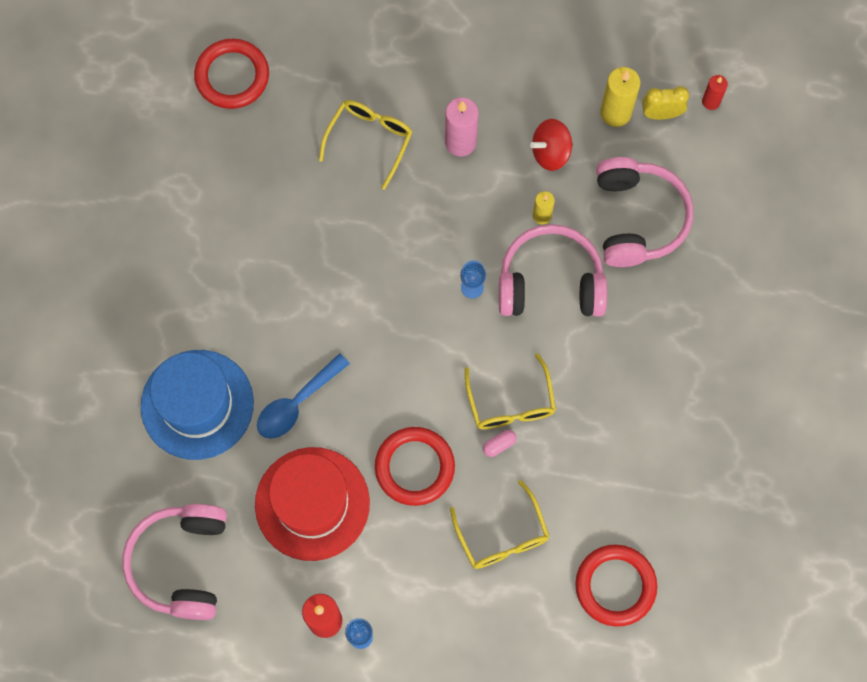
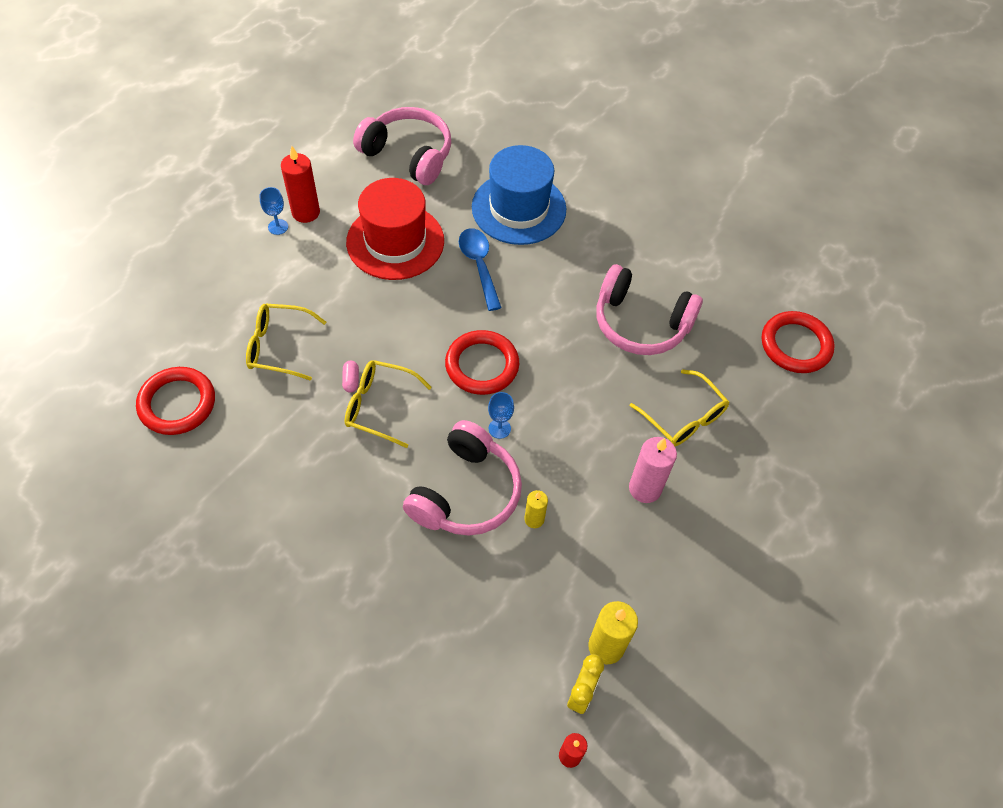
camera: 115 degrees right, 15 degrees down
red ring [375,427,455,506] -> red ring moved to [445,330,519,395]
red spinning top [530,119,573,171] -> none
pink headphones [596,157,693,267] -> pink headphones moved to [596,264,703,355]

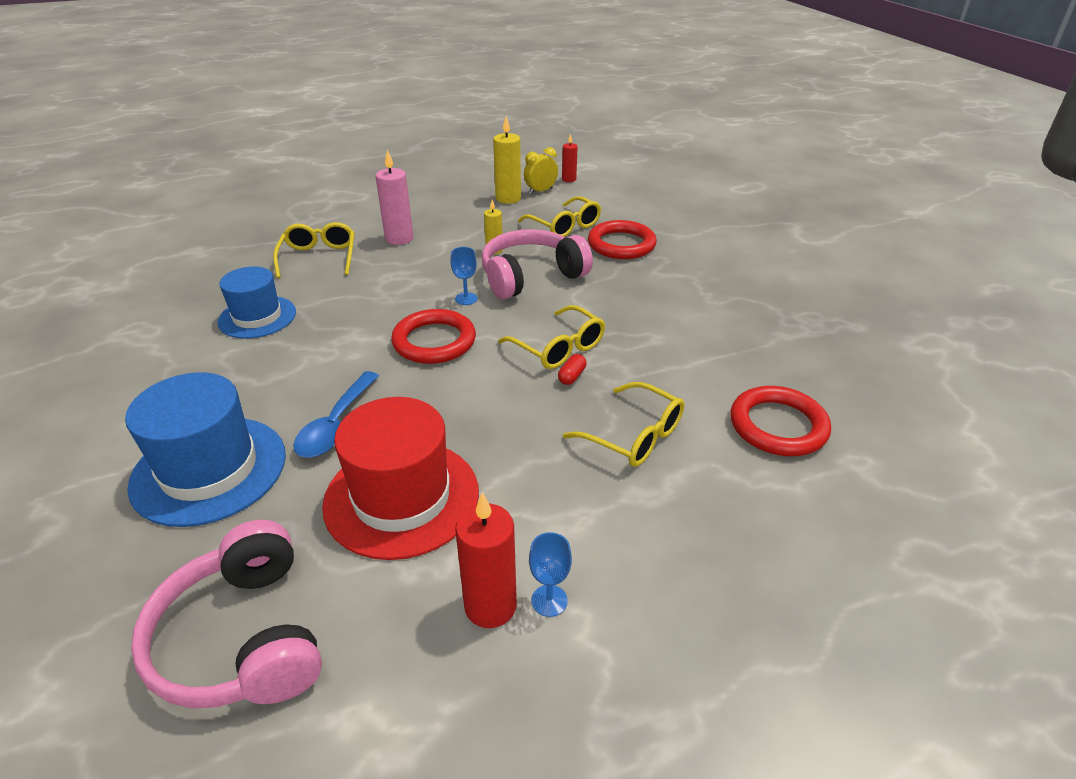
camera: 145 degrees left, 20 degrees down
pink capsule [342,361,359,393] -> red capsule [558,354,587,385]
pink headphones [596,264,703,355] -> blue hat [217,266,296,339]
red ring [762,311,835,373] -> red ring moved to [588,220,657,259]
none -> yellow glasses [518,196,601,237]

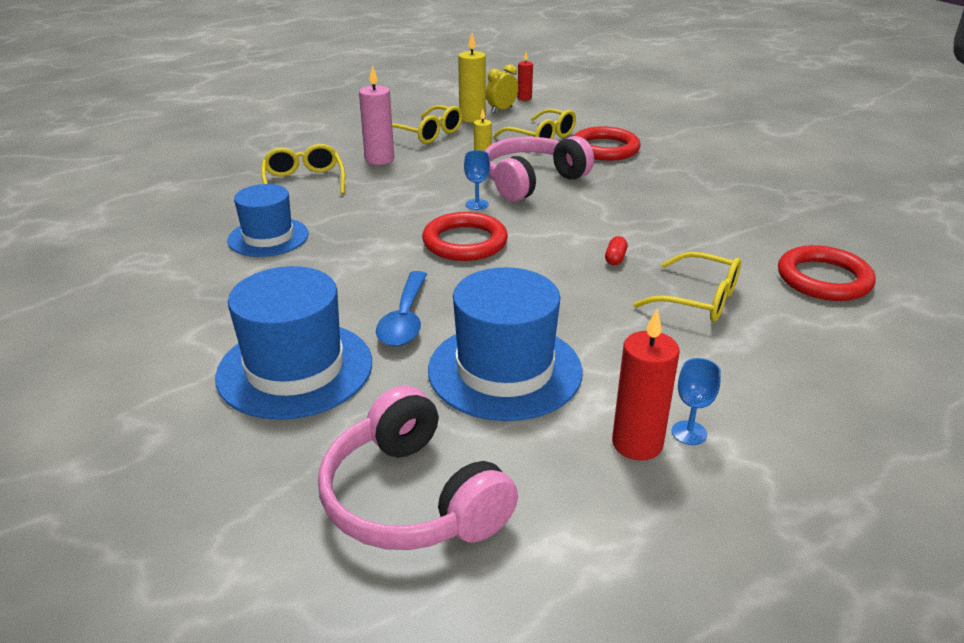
camera: 10 degrees left, 5 degrees down
red hat [322,397,479,560] -> blue hat [428,267,583,421]
yellow glasses [498,305,605,369] -> yellow glasses moved to [392,105,463,144]

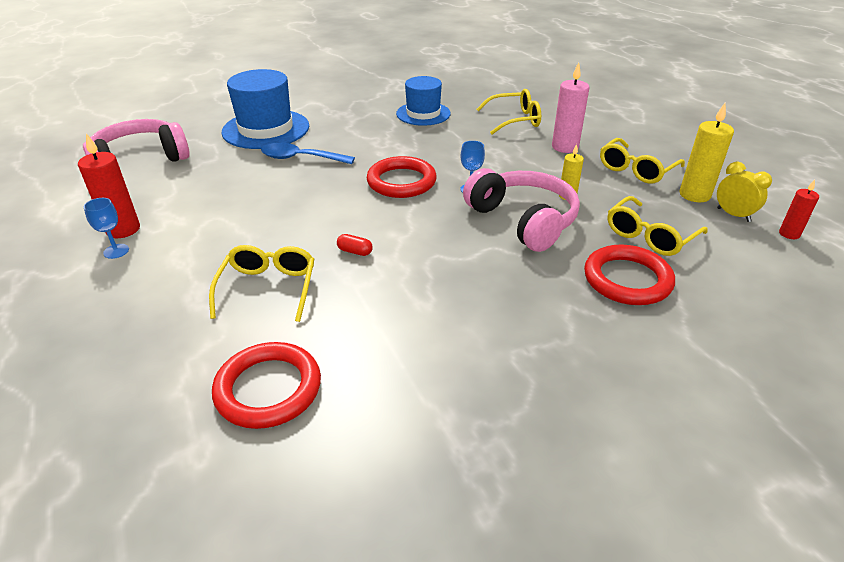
camera: 95 degrees right, 5 degrees up
blue hat [428,267,583,421] -> none
yellow glasses [633,252,741,322] -> yellow glasses turned 150 degrees clockwise [209,245,314,322]

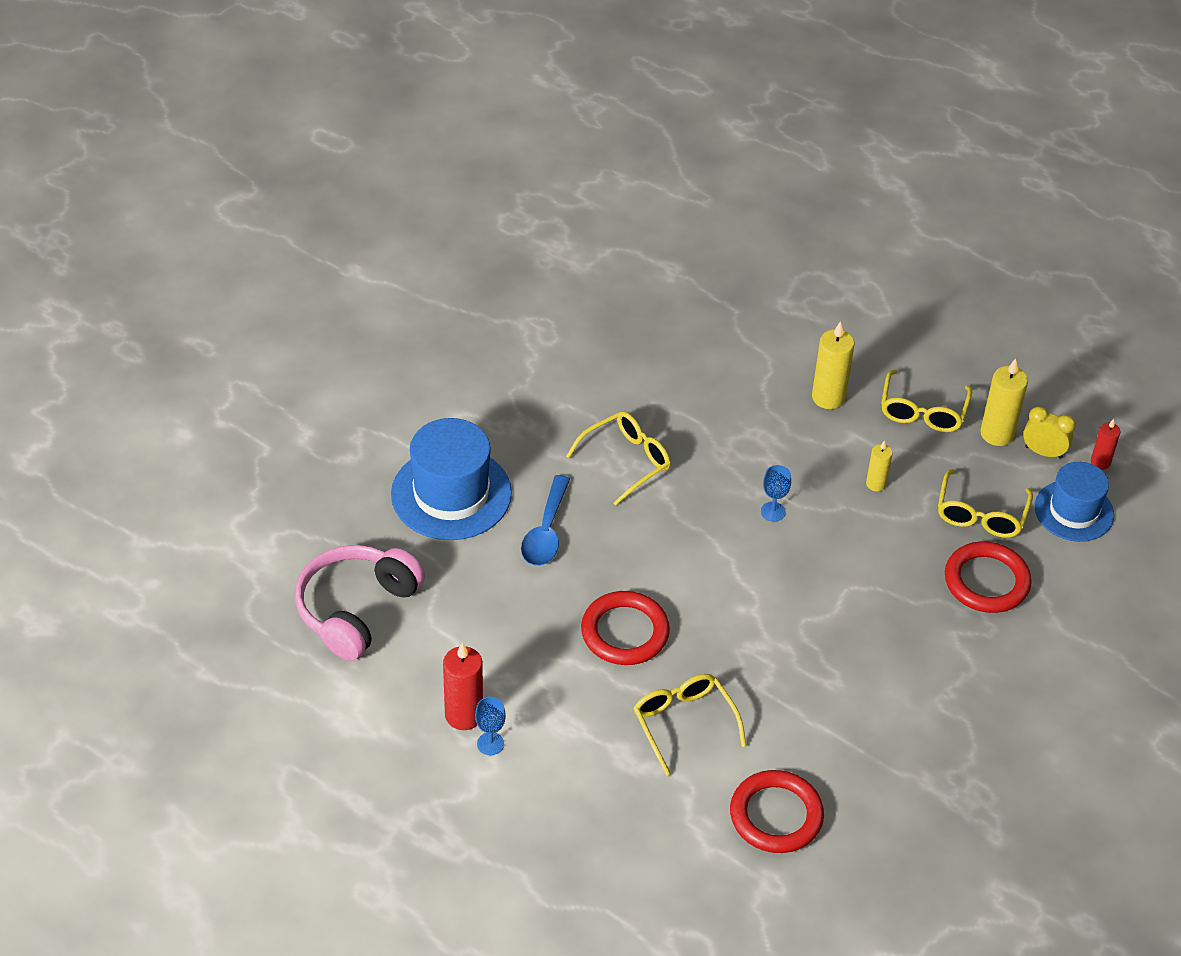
camera: 30 degrees left, 10 degrees up
blue spoon [261,143,355,164] -> blue spoon turned 60 degrees counterclockwise [521,475,570,566]
red capsule [337,234,373,256] -> none
red ring [367,156,437,198] -> red ring moved to [581,591,670,665]
blue hat [396,76,451,126] -> blue hat moved to [1035,462,1114,542]
pink headphones [463,168,580,252] -> none
yellow glasses [476,89,541,134] -> yellow glasses moved to [566,411,671,506]
pink candle [552,62,590,153] -> yellow candle [812,321,855,409]

